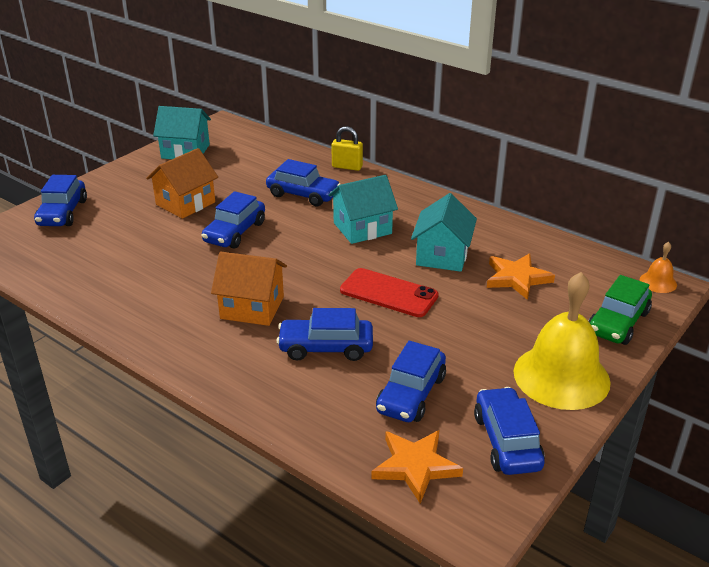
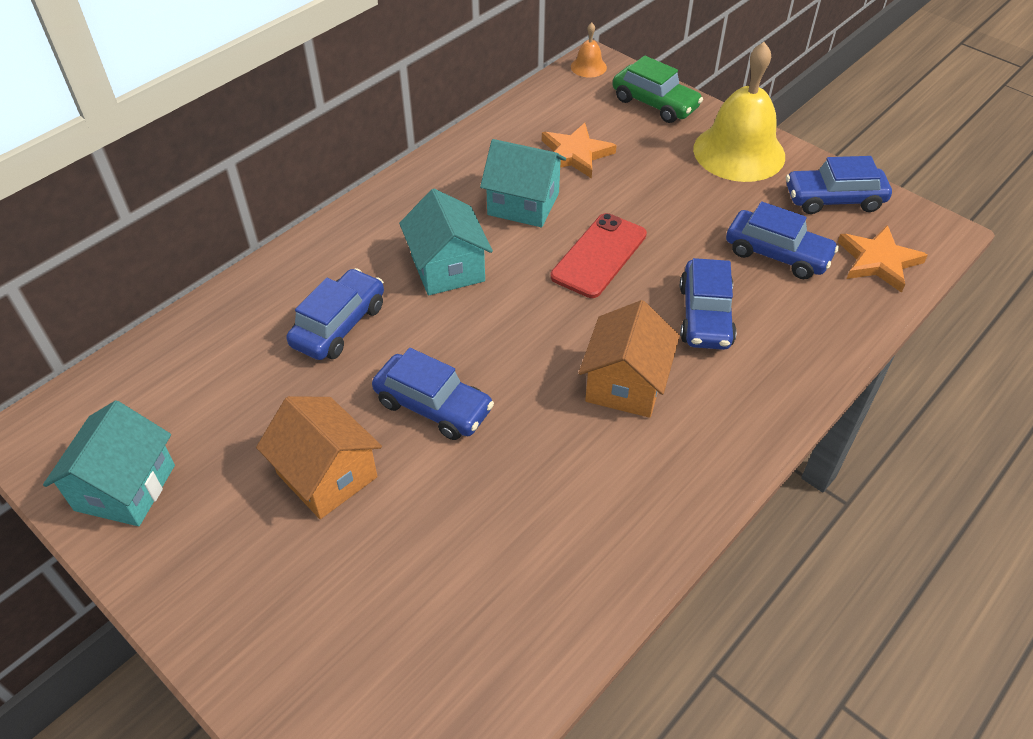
camera: 85 degrees left, 15 degrees up
blue car [34,175,87,226] -> none
yellow padlock [331,126,363,171] -> none

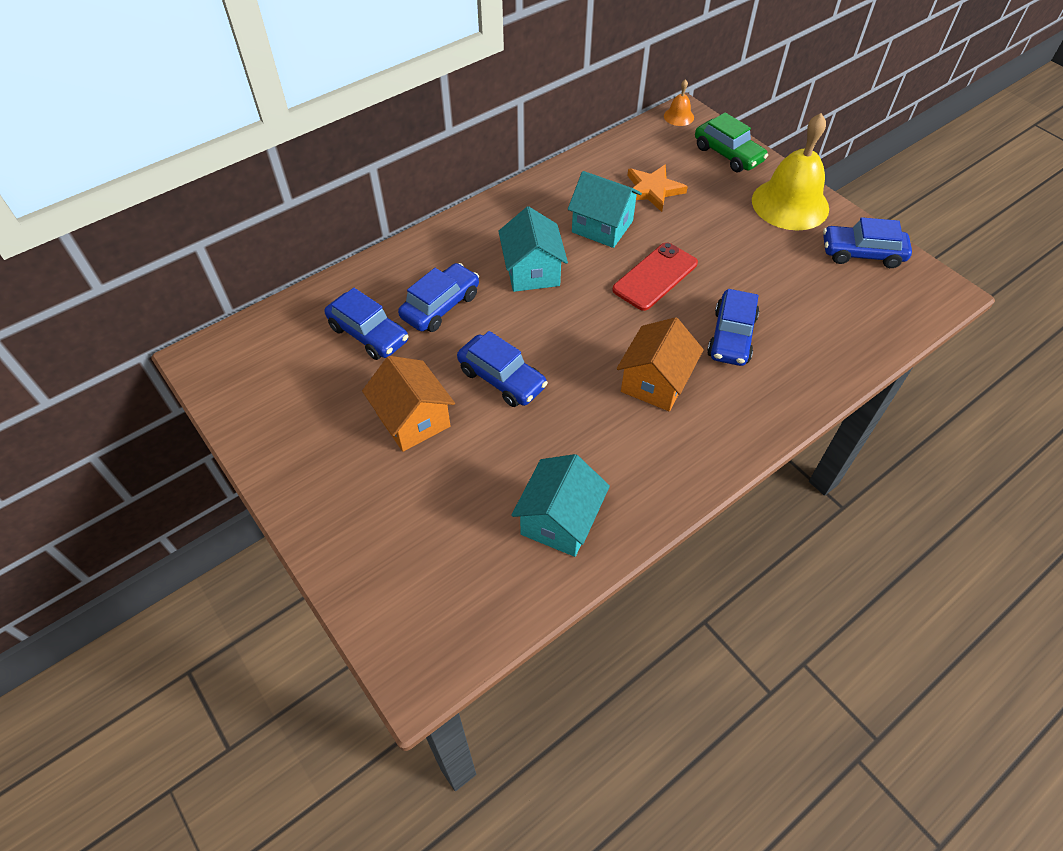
camera: 10 degrees right, 5 degrees up
turquoise house [43,400,175,526] -> turquoise house moved to [511,454,610,557]
blue car [726,201,839,279] -> blue car moved to [325,288,408,360]
orange star [838,225,928,293] -> none

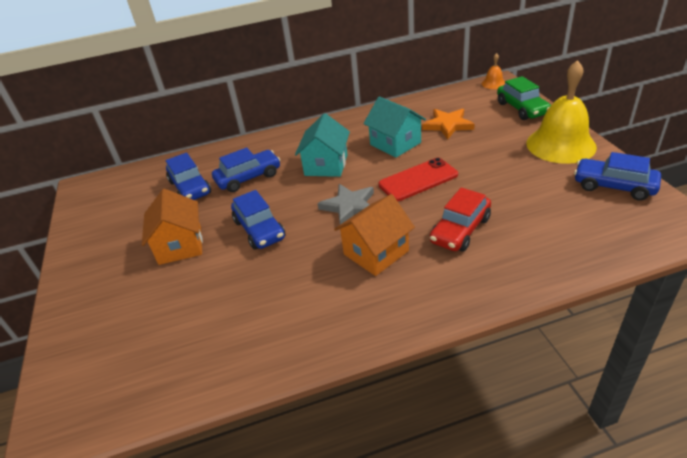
camera: 25 degrees right, 15 degrees down
turquoise house [511,454,610,557] -> none
blue car [707,289,759,366] -> red car [430,188,491,252]
none -> grey star [317,184,374,225]

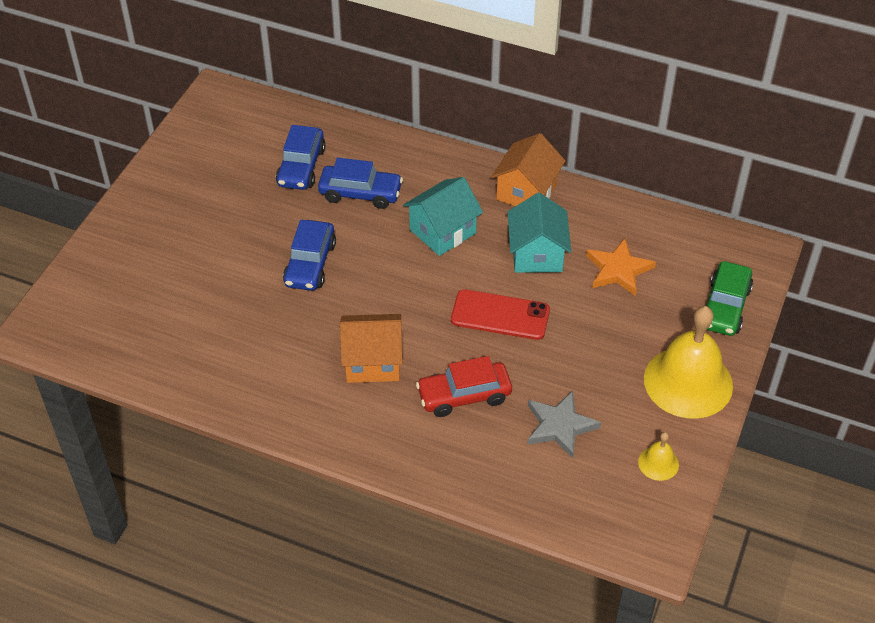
camera: 35 degrees right, 10 degrees up
orange house [142,189,203,265] -> orange house moved to [491,133,565,206]
grey star [317,184,374,225] -> grey star moved to [527,391,601,459]
orange bell [482,53,505,89] -> none
blue car [574,152,661,201] -> yellow bell [638,432,679,481]

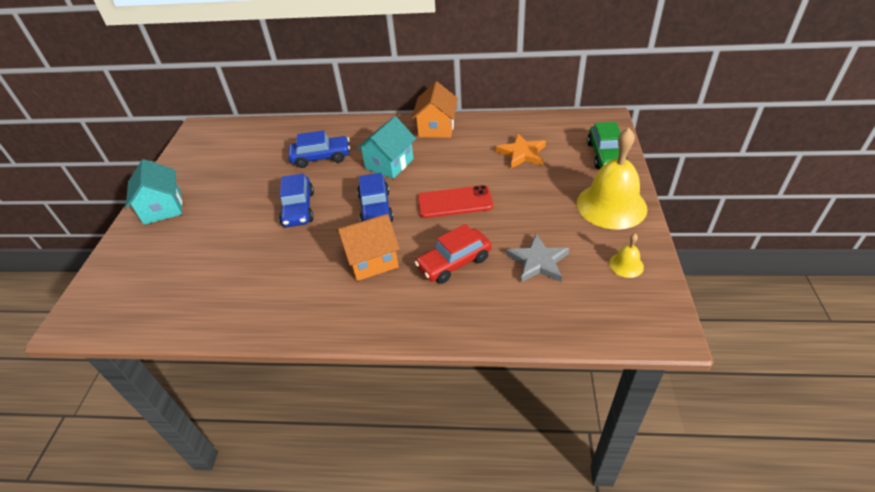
camera: 15 degrees left, 5 degrees down
blue car [276,125,326,190] -> blue car moved to [357,173,394,222]
turquoise house [508,193,571,273] -> turquoise house moved to [126,159,183,225]

